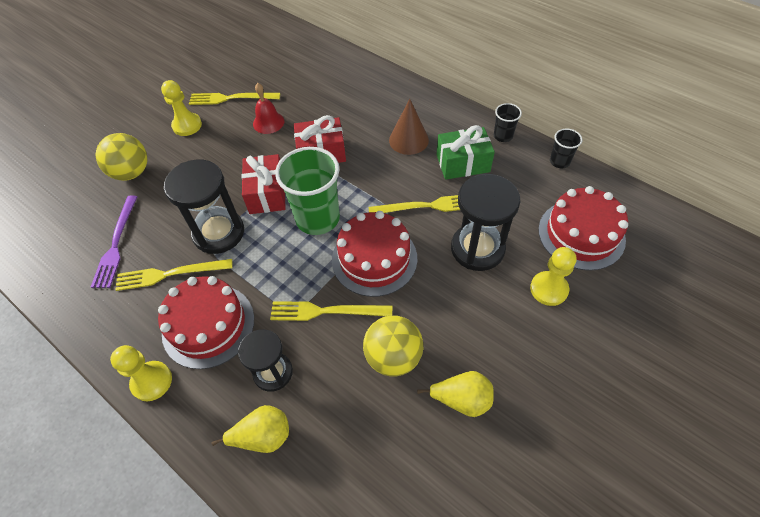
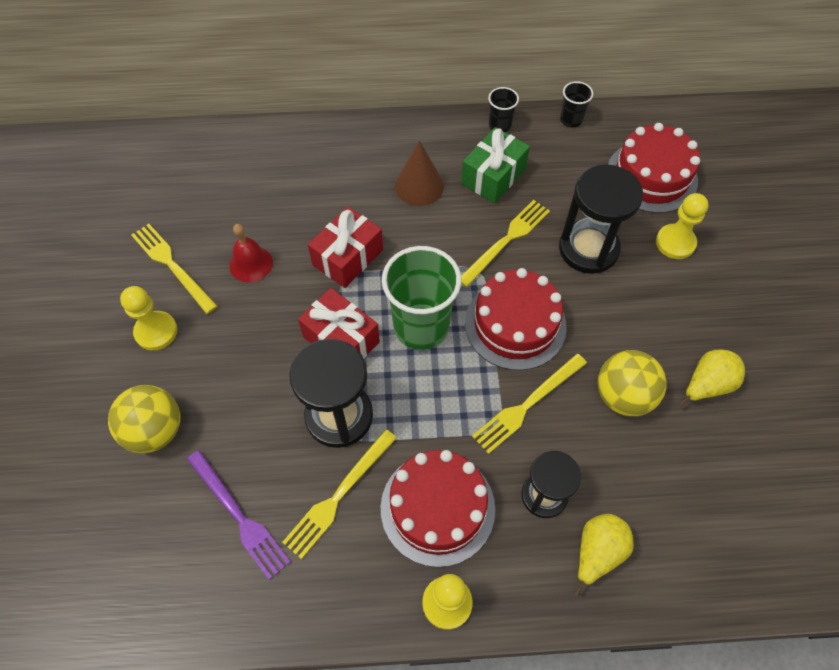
camera: 45 degrees left, 5 degrees up
yellow fork [189,93,280,105] -> yellow fork turned 90 degrees clockwise [131,224,218,314]

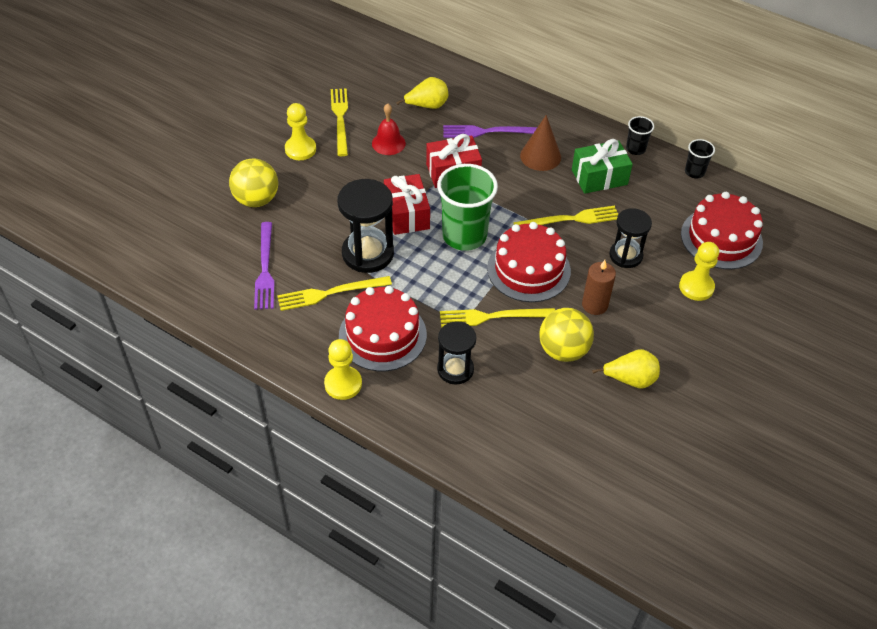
camera: 35 degrees right, 10 degrees down
black hourglass [559,164,643,274] -> black hourglass [609,208,652,268], size x0.65
yellow pear [574,514,634,596] -> yellow pear moved to [396,77,448,109]
none -> purple fork [443,125,537,138]
none -> brown candle [582,260,616,315]

